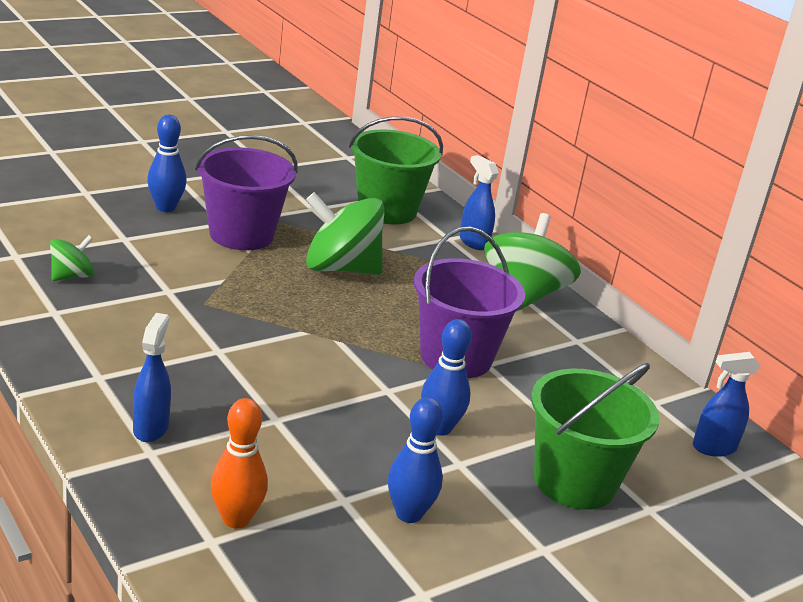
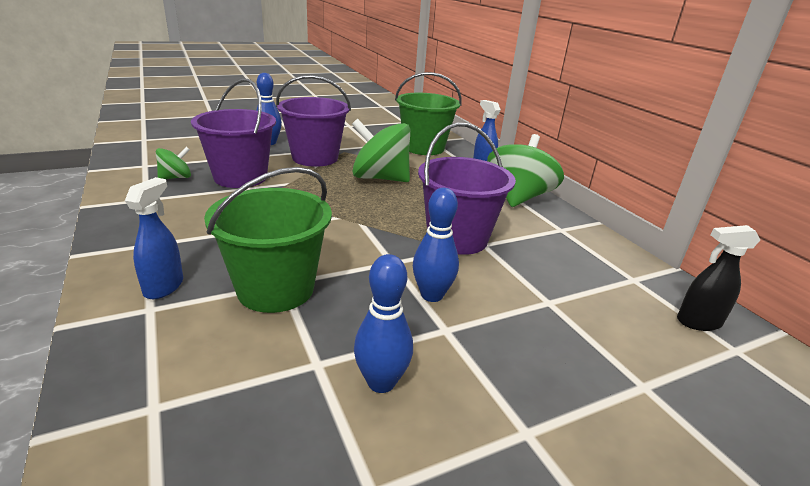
camera: 10 degrees right, 0 degrees up
orange bowling pin [210,398,268,529] -> none
green bucket [531,363,659,510] -> green bucket moved to [204,167,332,313]
blue spray bottle [693,352,760,457] -> black spray bottle [677,225,760,331]
none -> purple bucket [191,78,276,188]

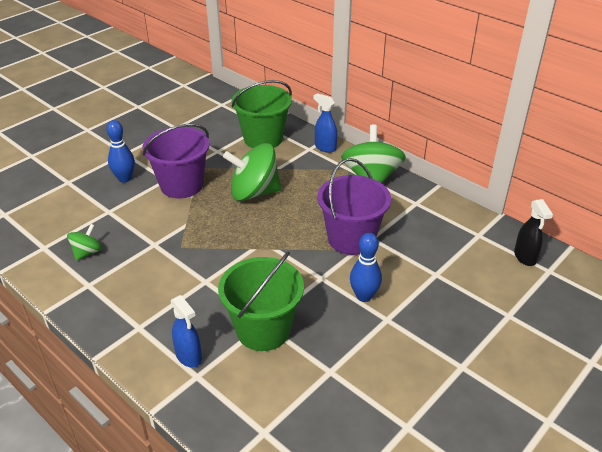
camera: 20 degrees left, 10 degrees up
blue spray bottle [125,177,183,299] -> blue spray bottle turned 150 degrees clockwise [171,295,202,368]
purple bucket [191,78,276,188] -> none
blue bowling pin [354,254,413,393] -> none
black spray bottle [677,225,760,331] -> black spray bottle turned 75 degrees counterclockwise [514,199,553,266]

